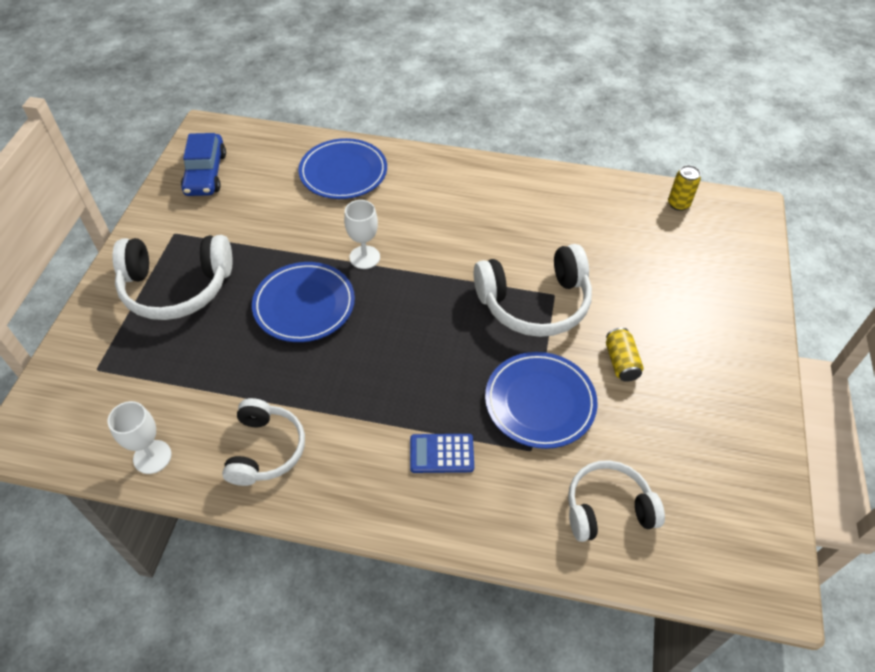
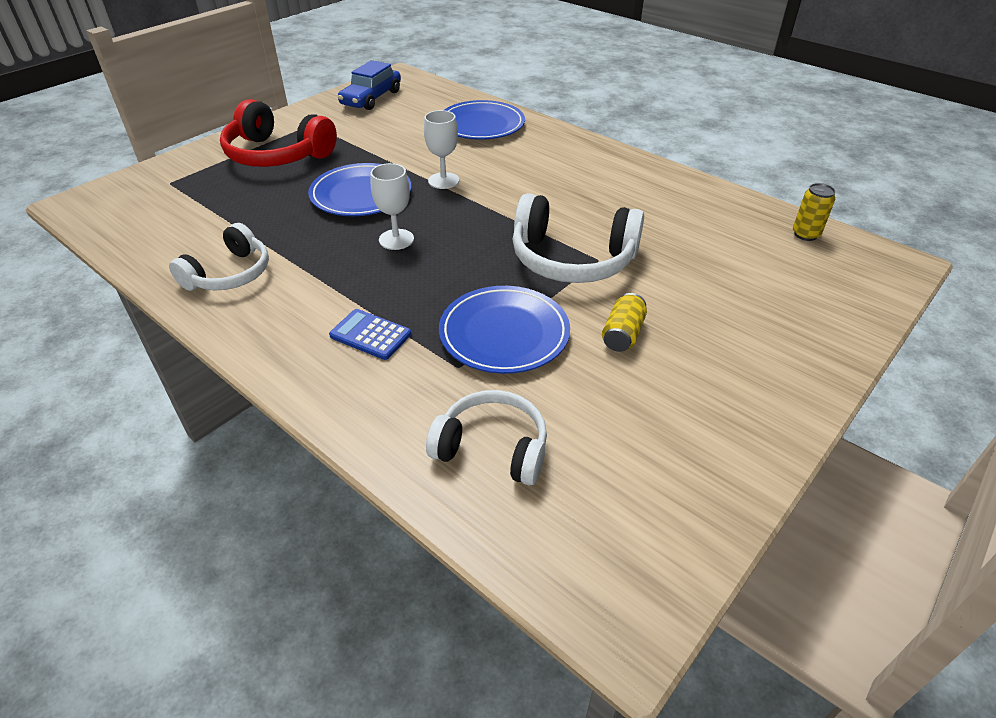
camera: 30 degrees right, 10 degrees down
white goblet [108,401,172,474] -> white goblet moved to [371,163,414,250]
white headphones [112,235,233,320] -> red headphones [220,99,337,167]

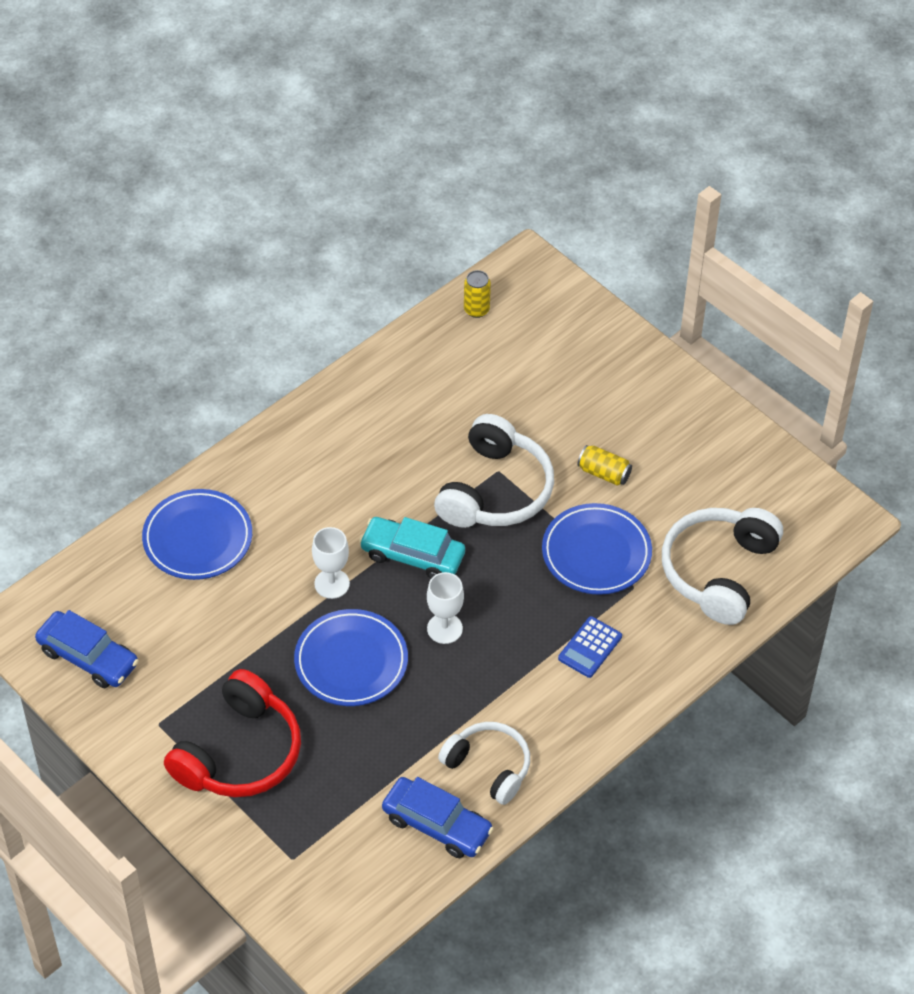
camera: 85 degrees left, 10 degrees up
white headphones [426,390,547,485] -> white headphones [662,508,783,625], size x1.52
none -> turquoise car [359,517,465,578]
none -> blue car [382,777,494,858]

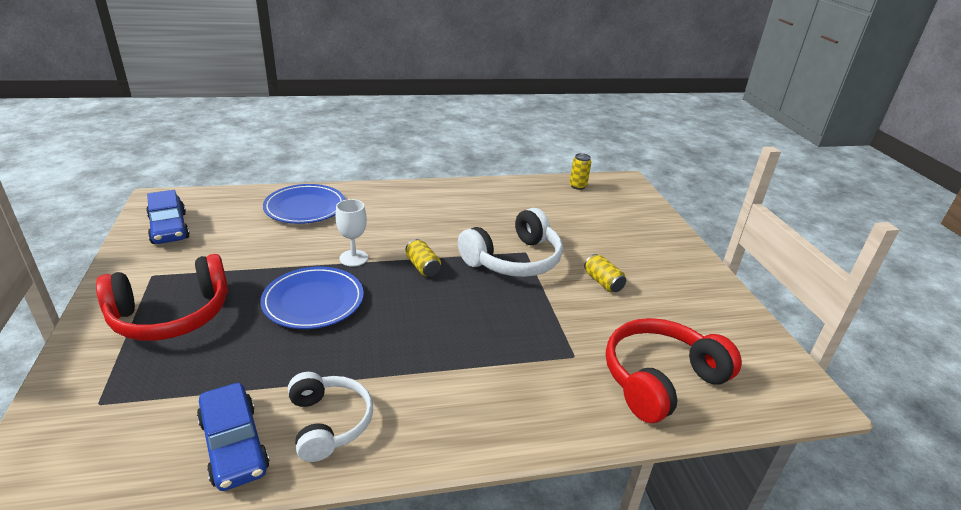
camera: 30 degrees right, 20 degrees down
turquoise car [359,517,465,578] -> yellow can [406,239,441,277]
white goblet [427,572,464,644] -> none
blue plate [542,503,652,595] -> none
blue calculator [558,616,622,678] -> none
white headphones [662,508,783,625] -> red headphones [606,318,742,423]

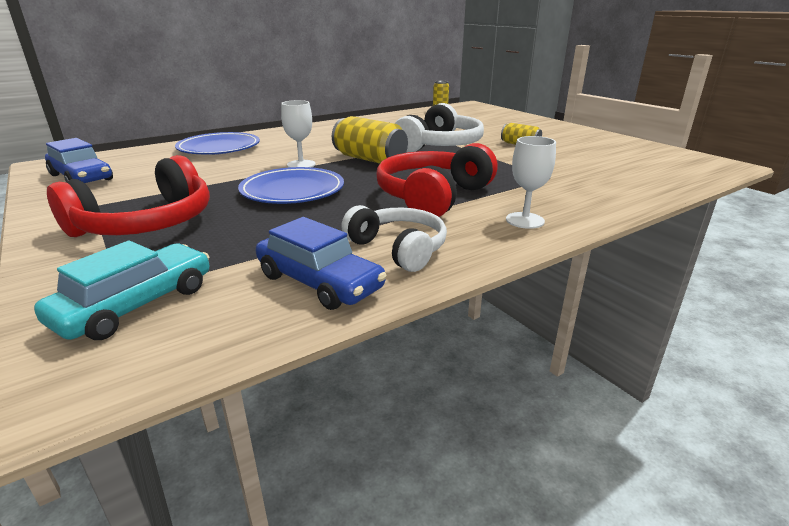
camera: 20 degrees left, 5 degrees down
yellow can [406,239,441,277] -> yellow can [332,116,408,164], size x1.78
red headphones [606,318,742,423] -> red headphones moved to [376,143,498,217]
none -> turquoise car [34,241,210,340]
none -> white goblet [506,136,556,229]

